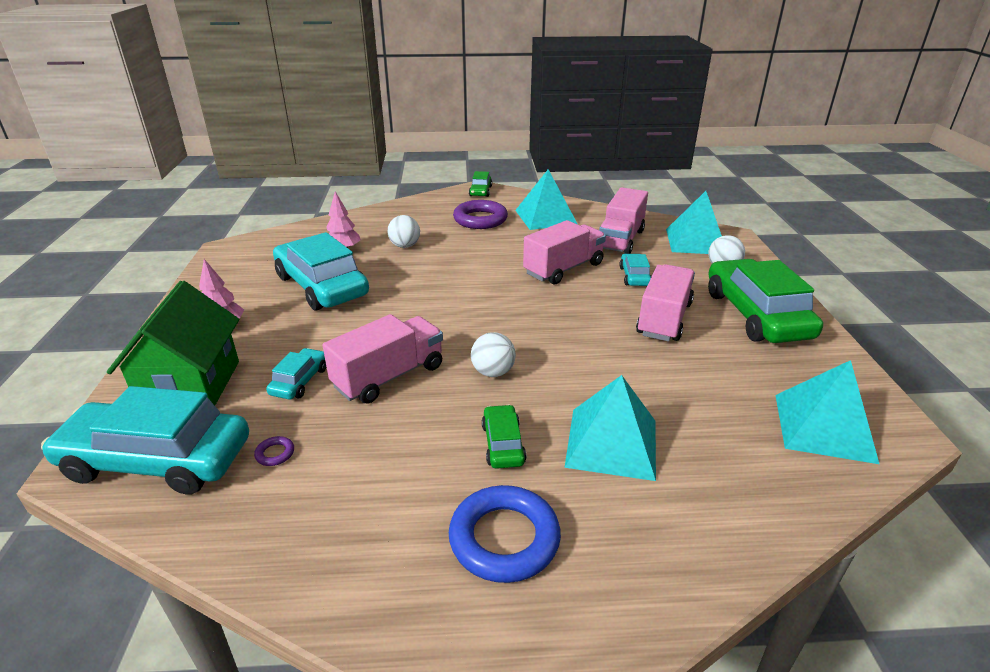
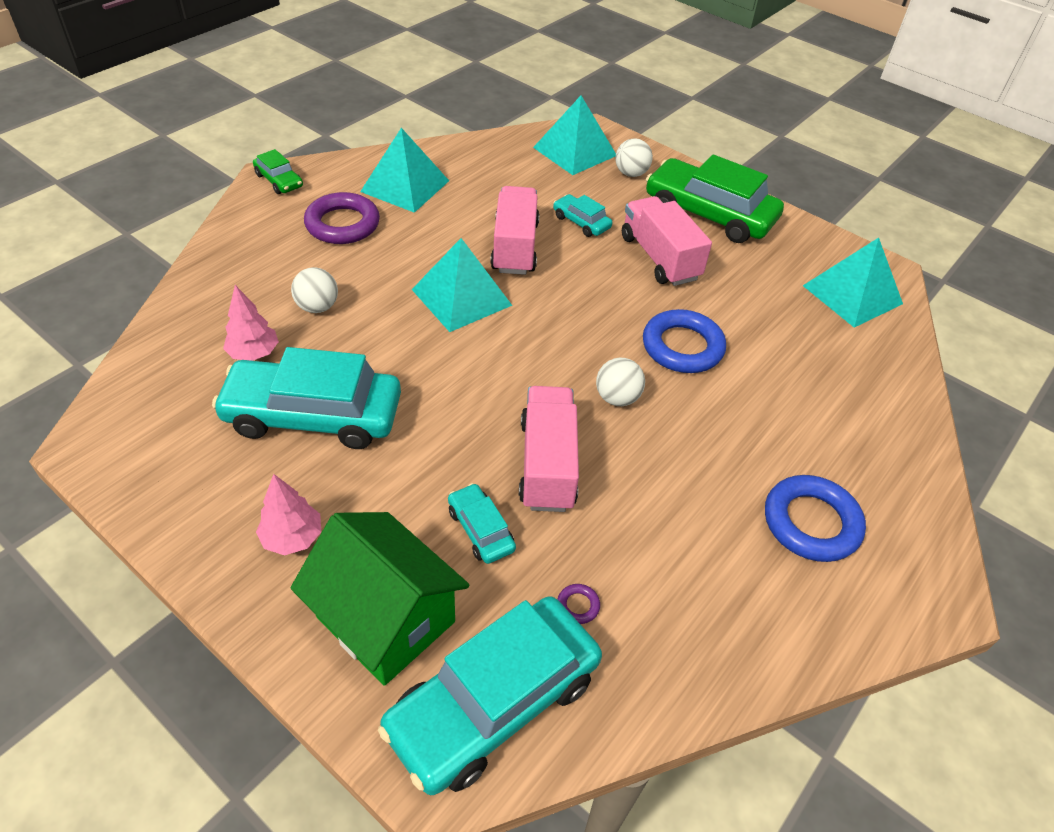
camera: 50 degrees left, 15 degrees up
green car [482,404,527,469] -> none
turquoise pyramid [564,375,656,481] -> turquoise pyramid moved to [412,238,512,332]
pink truck [599,187,648,254] -> none
none -> blue ring [643,309,726,373]

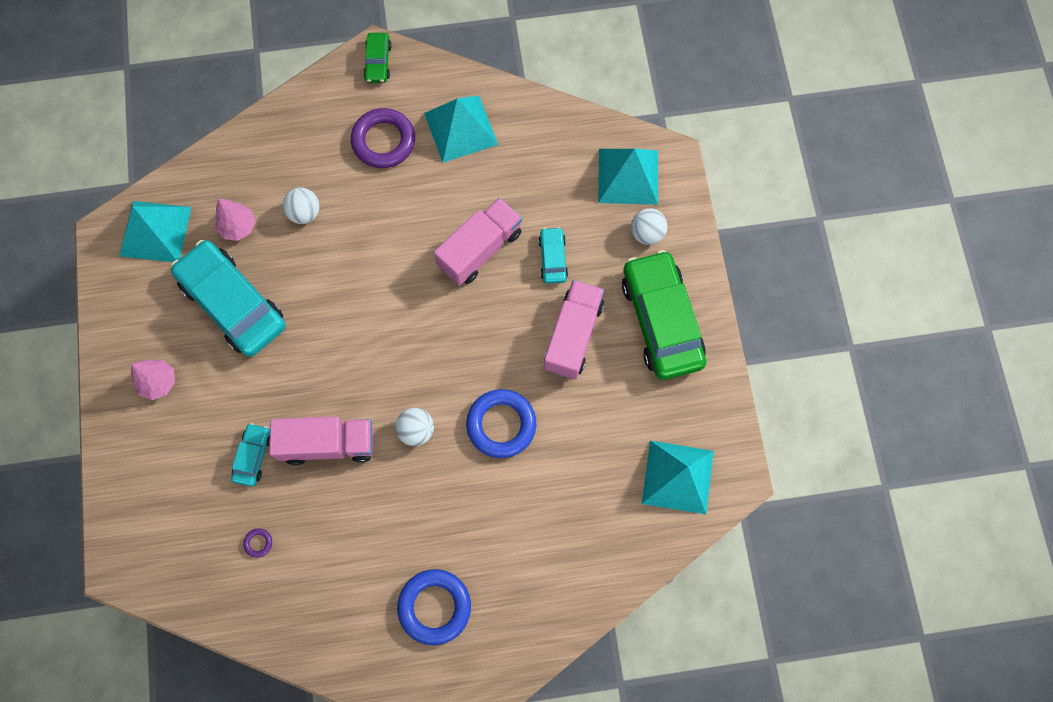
camera: 45 degrees right, 25 degrees up
green house [291,512,469,686] -> none
turquoise car [378,596,602,795] -> none
turquoise pyramid [412,238,512,332] -> turquoise pyramid moved to [120,201,192,262]
pink truck [519,386,579,512] -> pink truck turned 45 degrees clockwise [269,416,373,465]

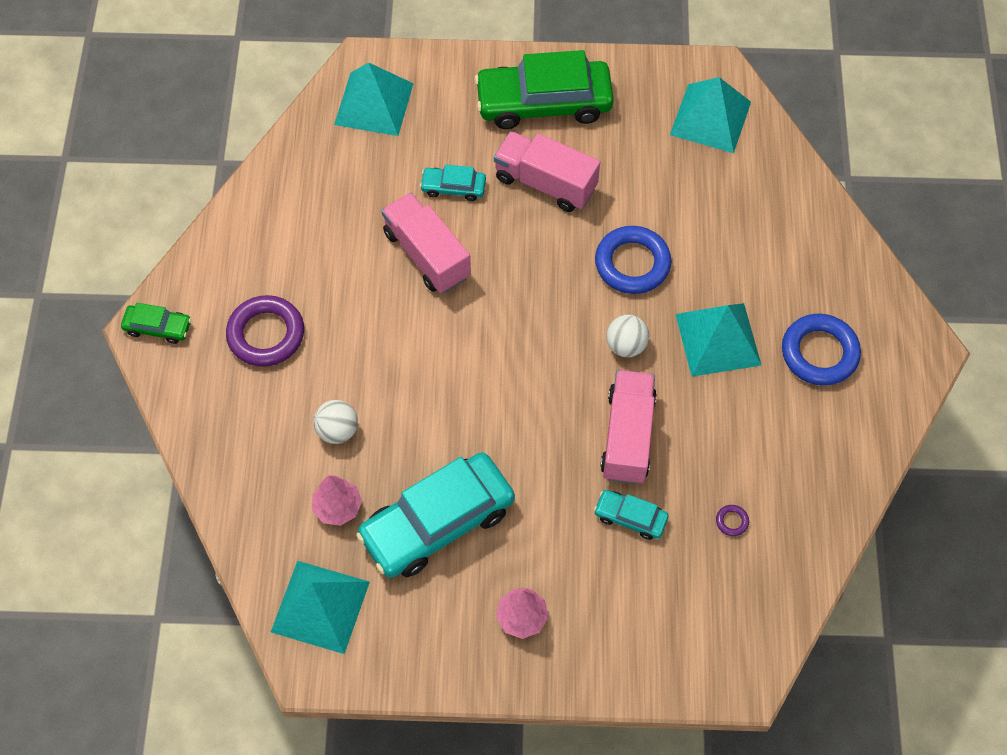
camera: 80 degrees left, 10 degrees down
turquoise pyramid [424,95,498,163] -> turquoise pyramid moved to [675,303,761,377]
white ball [631,208,668,245] -> none

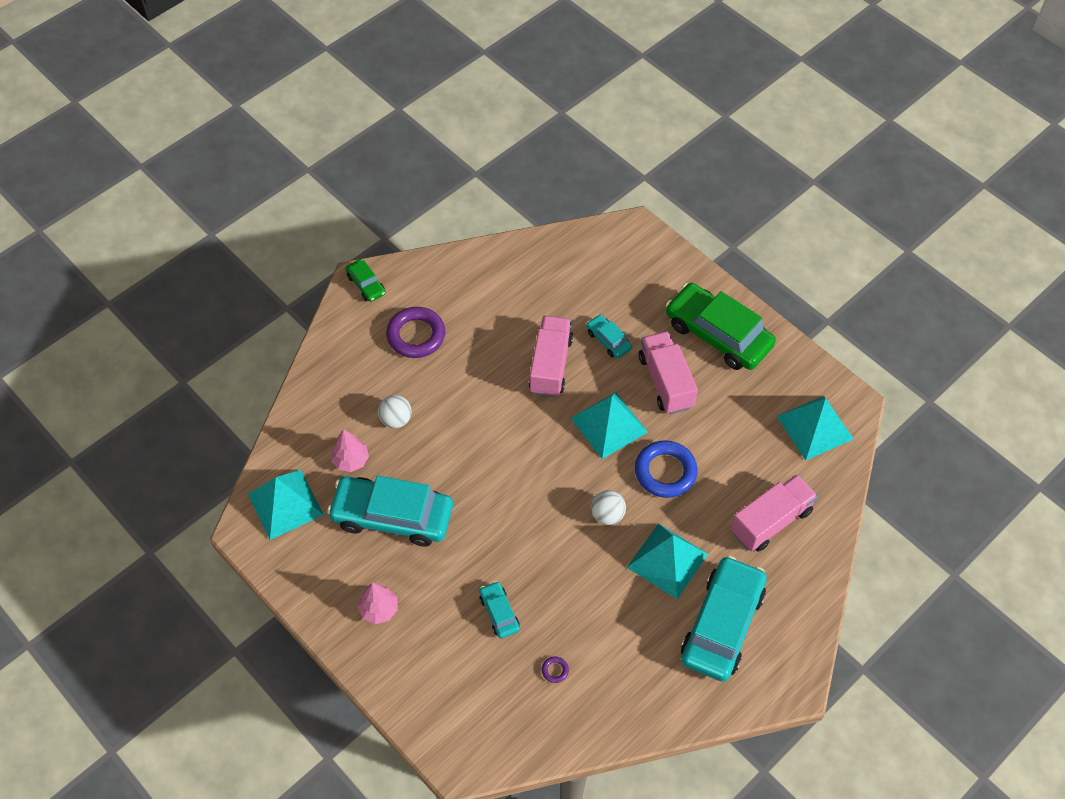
camera: 45 degrees right, 5 degrees down
turquoise pyramid [334,62,414,136] -> turquoise pyramid moved to [571,392,648,459]
pink truck [600,370,657,484] -> pink truck moved to [730,475,818,552]
blue ring [782,314,861,386] -> turquoise car [681,556,767,682]

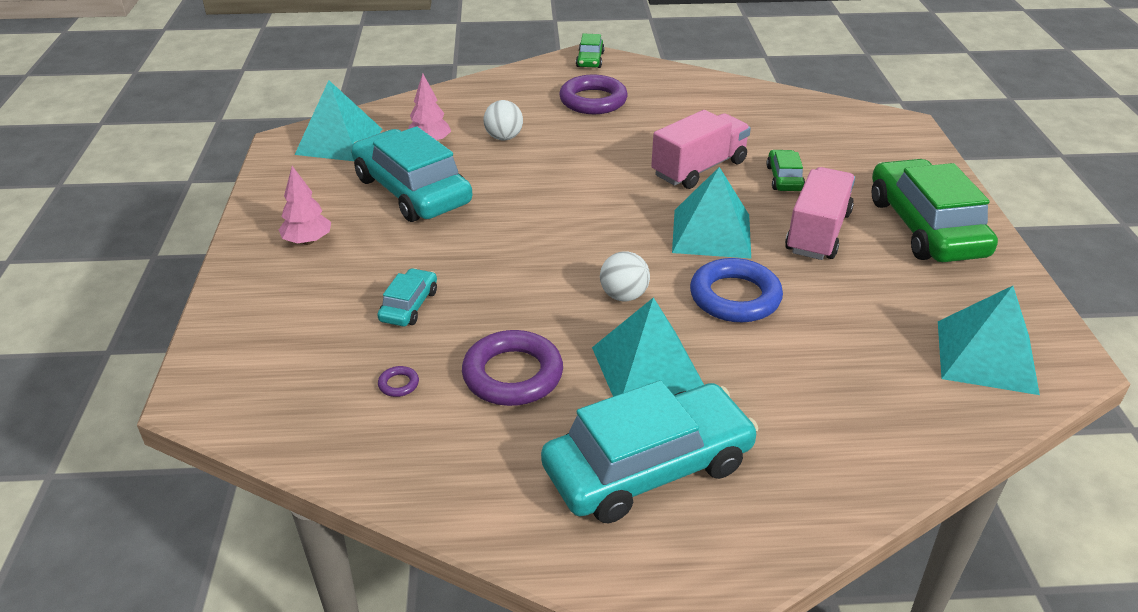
camera: 40 degrees right, 20 degrees down
turquoise car [586,314,632,358] -> green car [766,150,805,191]
pink truck [730,475,818,552] -> none
none -> purple ring [462,330,563,406]

